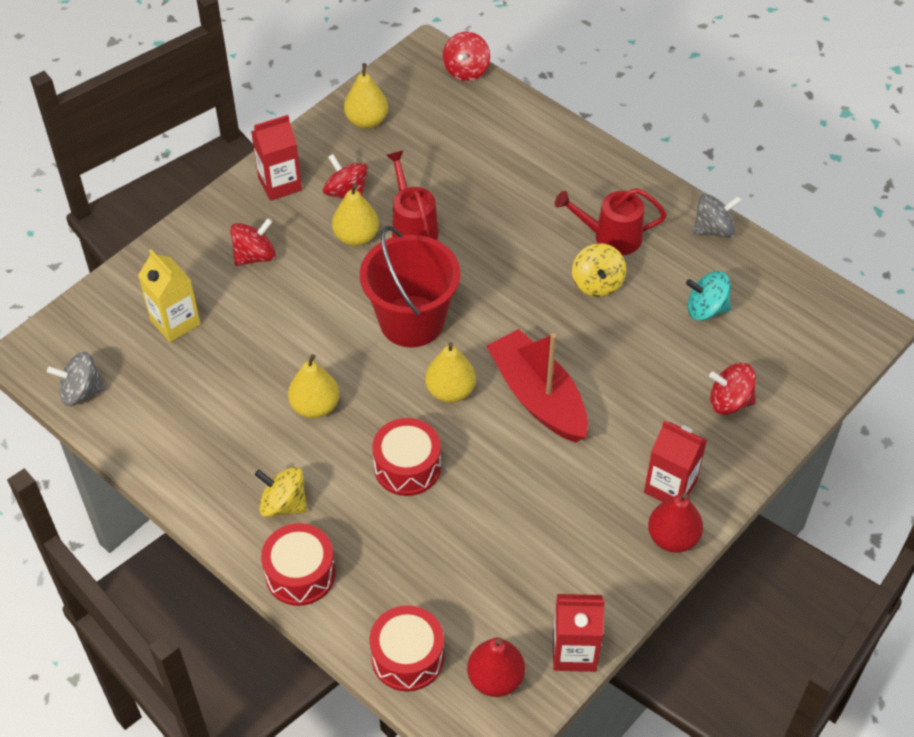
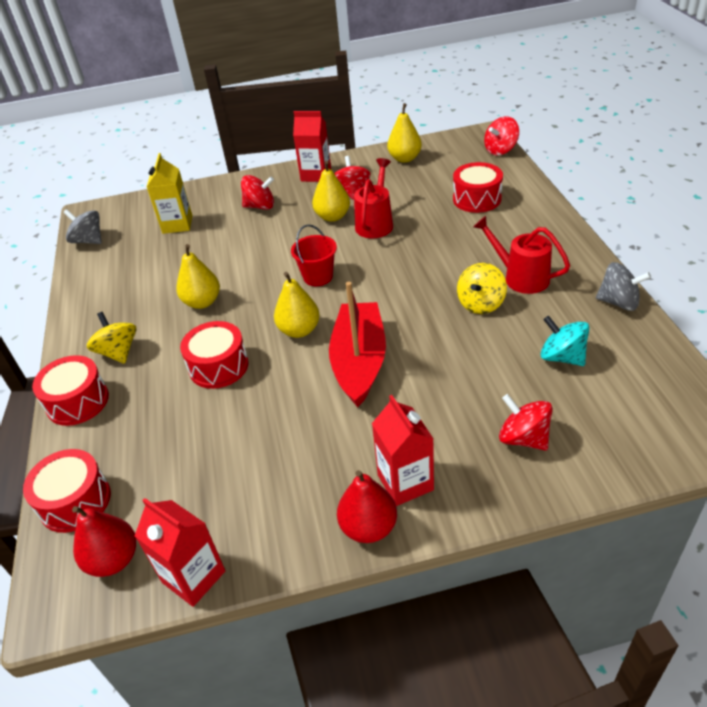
camera: 40 degrees right, 10 degrees down
red bucket [360,226,460,347] -> red bucket [291,224,337,286], size x0.54
none -> red drum [453,162,503,213]

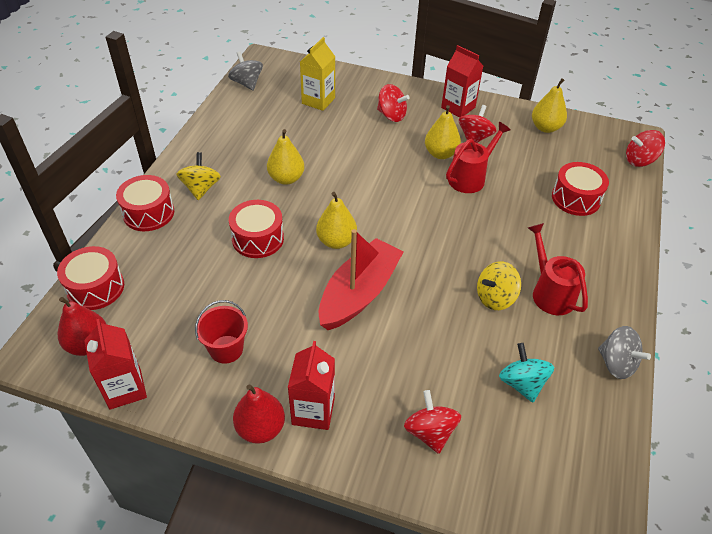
camera: 25 degrees right, 5 degrees up
red bucket [291,224,337,286] -> red bucket moved to [195,300,248,364]

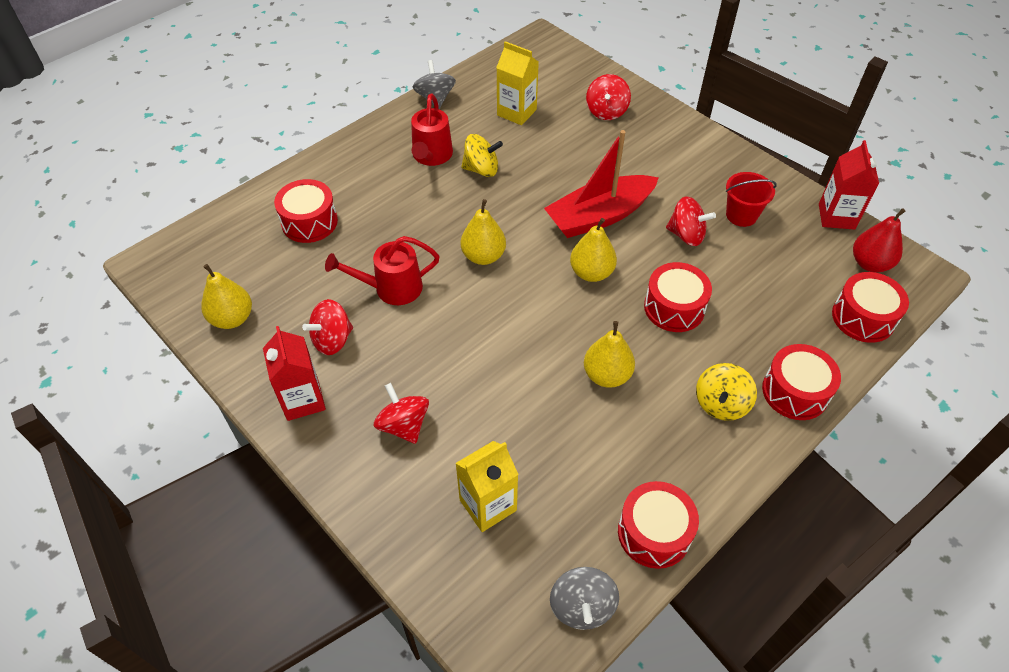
camera: 150 degrees left, 5 degrees up
red pear [233,384,285,444] -> none
red carton [288,341,335,430] -> none
yellow pear [425,105,461,159] -> yellow pear moved to [461,199,506,265]
turquoise spinning top [499,343,554,403] -> yellow carton [496,41,539,125]
red spinning top [626,130,665,167] -> red spinning top moved to [666,196,716,246]
none -> red drum [618,481,699,569]

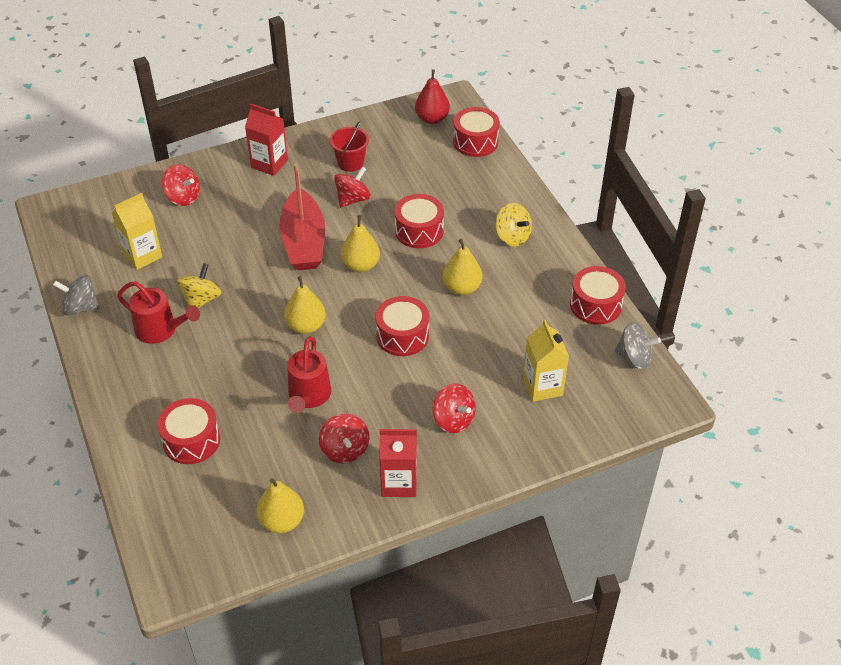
camera: 70 degrees left, 5 degrees down
red spinning top [374,383,429,444] -> red spinning top turned 120 degrees counterclockwise [433,383,476,433]
red drum [762,344,841,420] -> red drum moved to [376,296,429,356]
red carton [819,140,879,230] -> red carton moved to [245,104,288,176]

